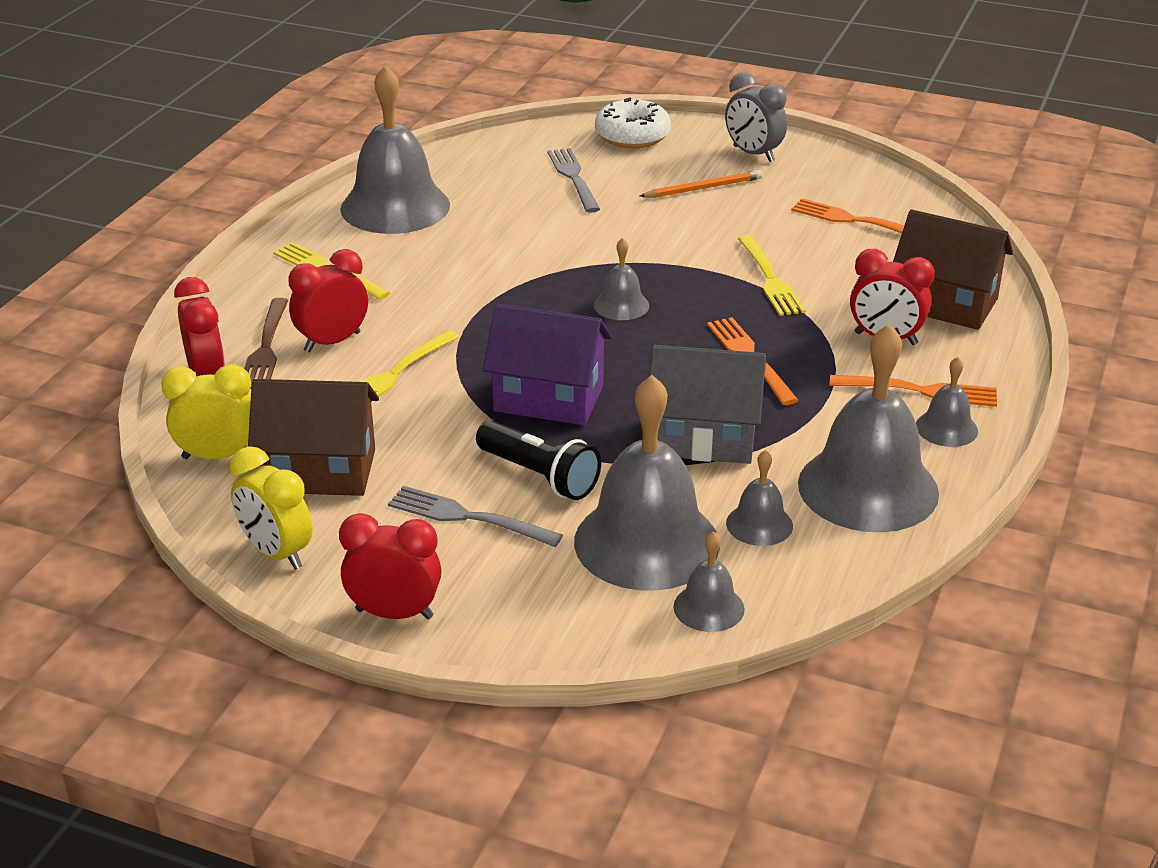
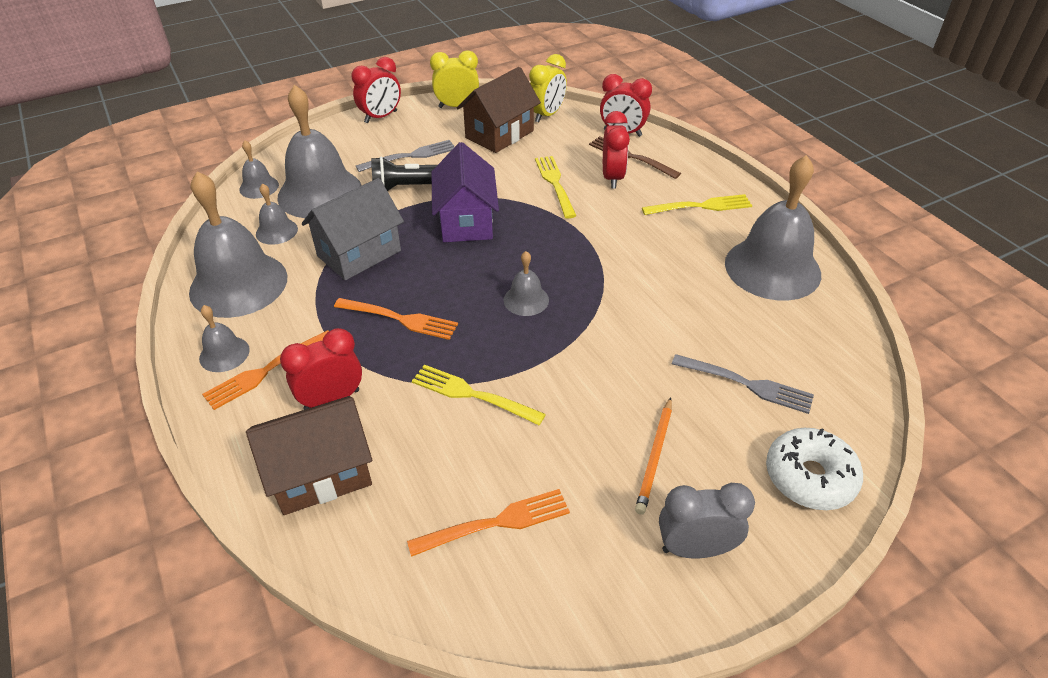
camera: 130 degrees right, 10 degrees up
purple house [483,304,612,425] -> purple house turned 60 degrees counterclockwise [432,142,499,242]

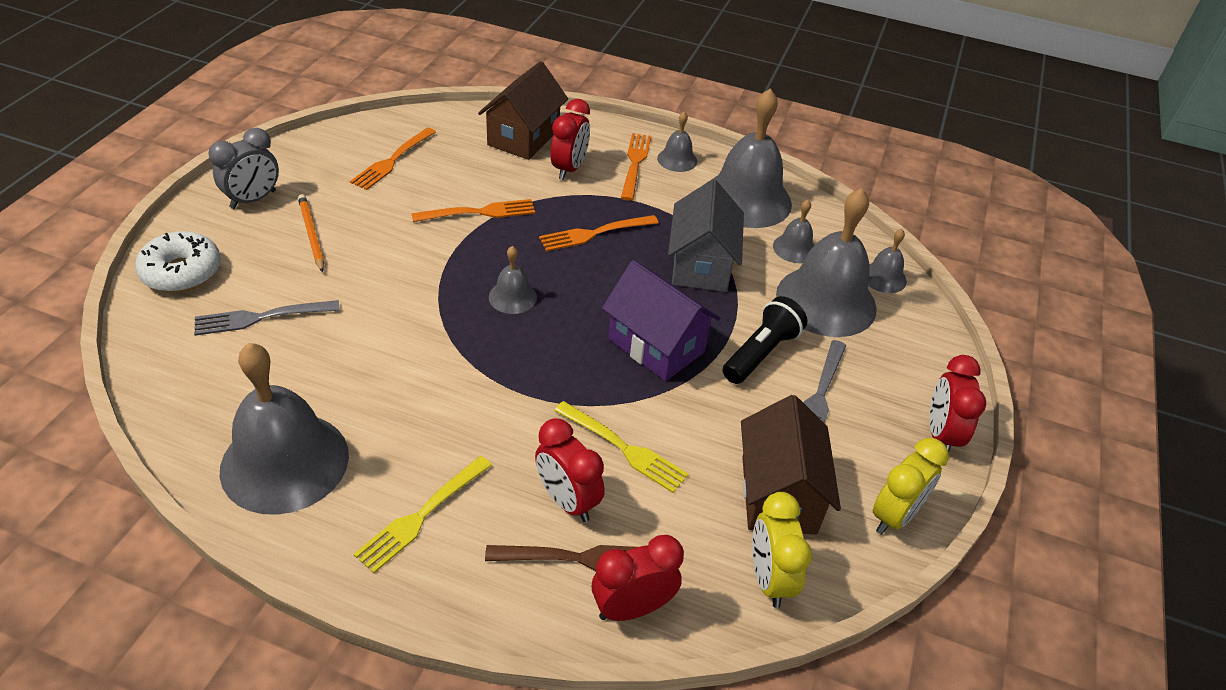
camera: 135 degrees right, 0 degrees up
yellow fork [412,365,546,425] -> orange fork [412,199,535,222]

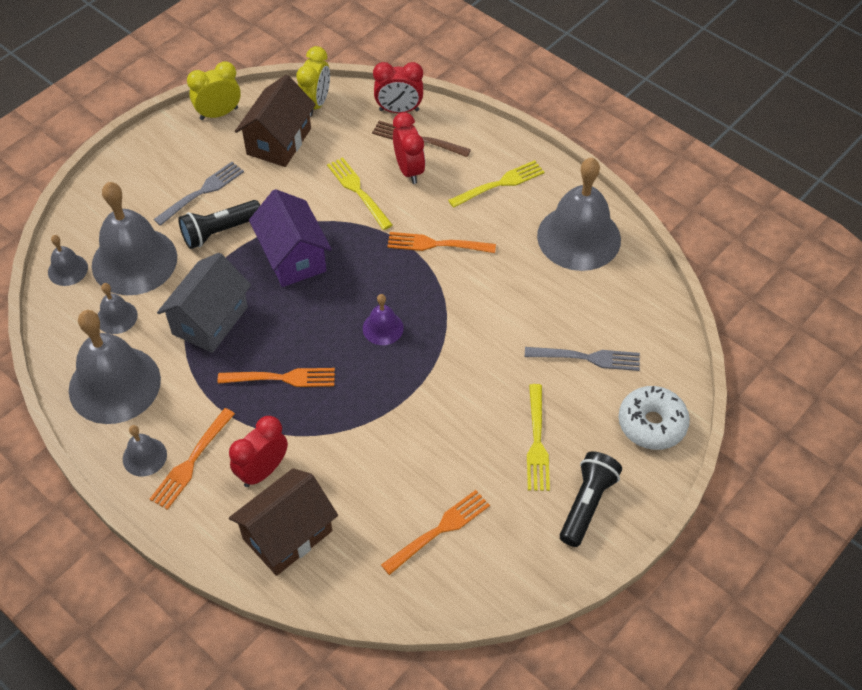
camera: 155 degrees left, 10 degrees up
grey clock [209,128,279,209] -> black flashlight [560,451,622,547]
orange pencil [298,194,324,273] -> yellow fork [527,384,550,491]
orange fork [412,199,535,222] -> orange fork moved to [387,232,496,253]
grey bell [489,246,537,314] -> purple bell [363,294,404,345]
red clock [929,355,986,454] -> none

